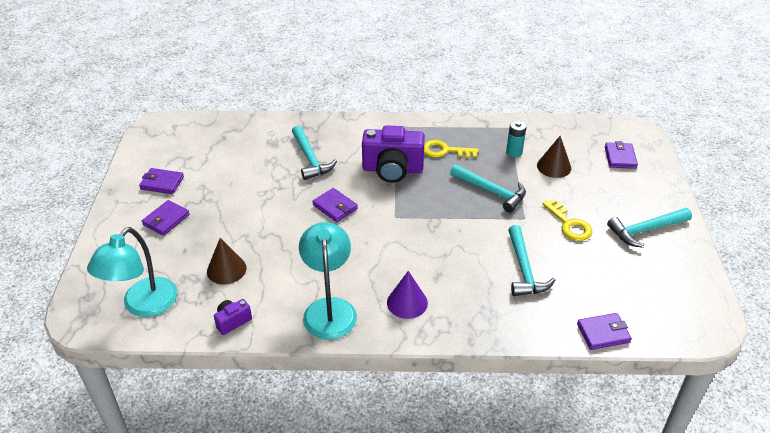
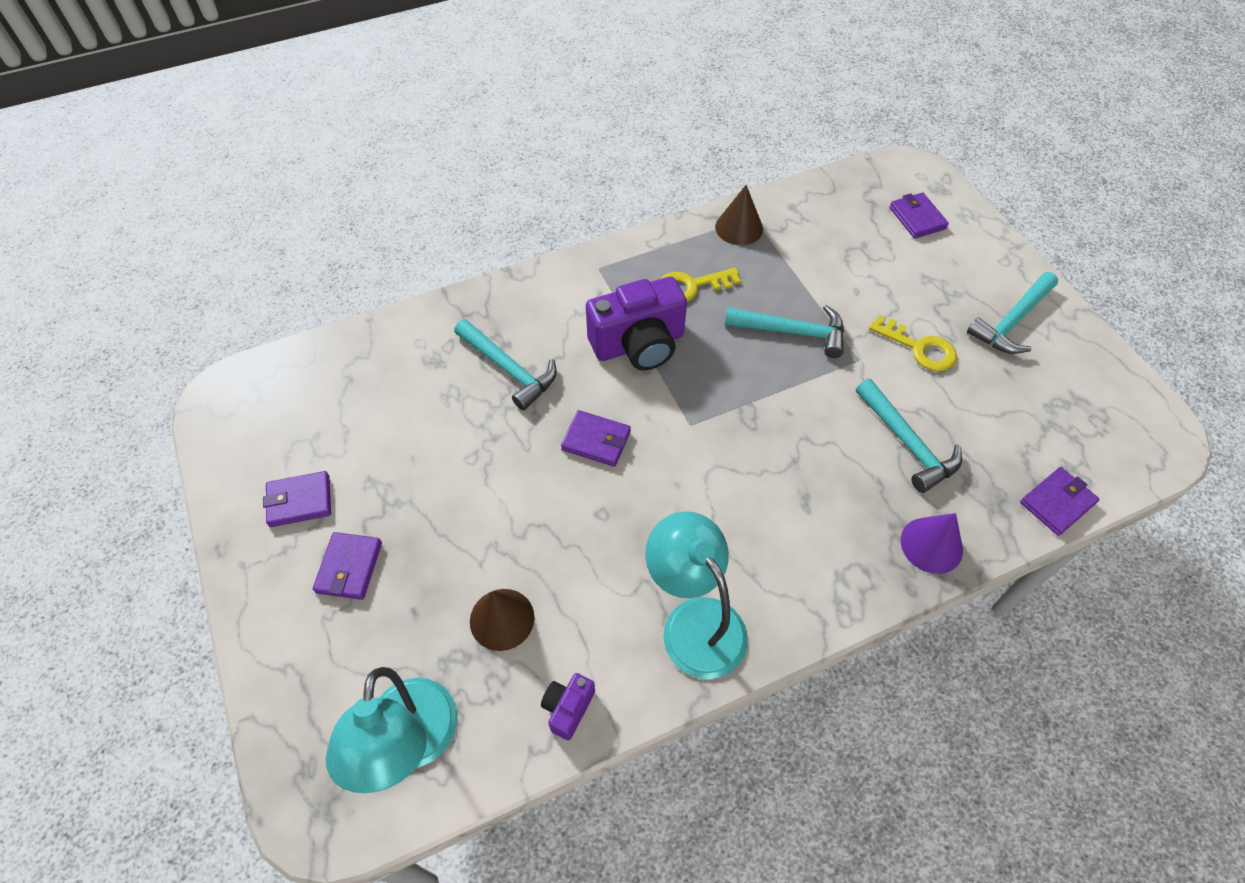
camera: 25 degrees left, 15 degrees up
purple cone [387,271,428,319] -> purple cone moved to [901,513,963,574]
turquoise battery [506,120,527,157] -> none
brown cone [537,136,571,178] -> brown cone moved to [715,185,763,245]

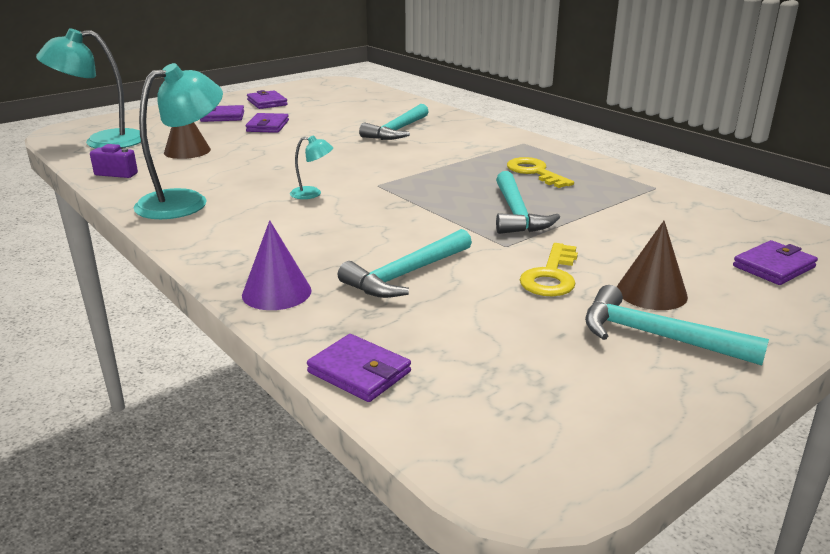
camera: 75 degrees right, 30 degrees down
purple wallet [561,410,631,467] -> purple wallet moved to [246,113,289,133]
purple camera [586,276,687,370] -> none
brown cone [715,185,763,245] -> brown cone moved to [617,221,688,310]
none -> turquoise lamp [290,135,333,199]

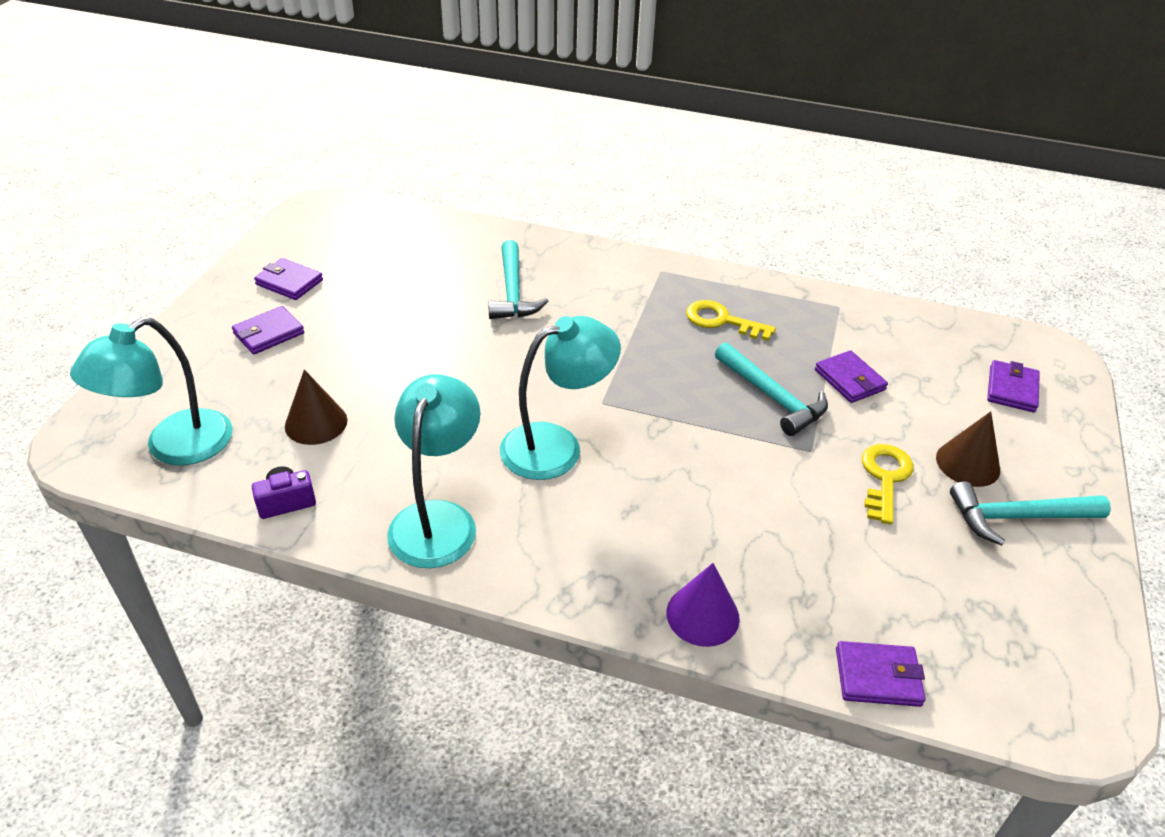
camera: 35 degrees left, 15 degrees up
purple wallet [246,113,289,133] -> purple wallet moved to [815,350,888,403]
turquoise lamp [290,135,333,199] -> turquoise lamp [500,316,621,480], size x2.17
turquoise hammer [338,229,472,298] -> none
yellow key [520,243,578,296] -> yellow key turned 150 degrees counterclockwise [862,444,914,525]

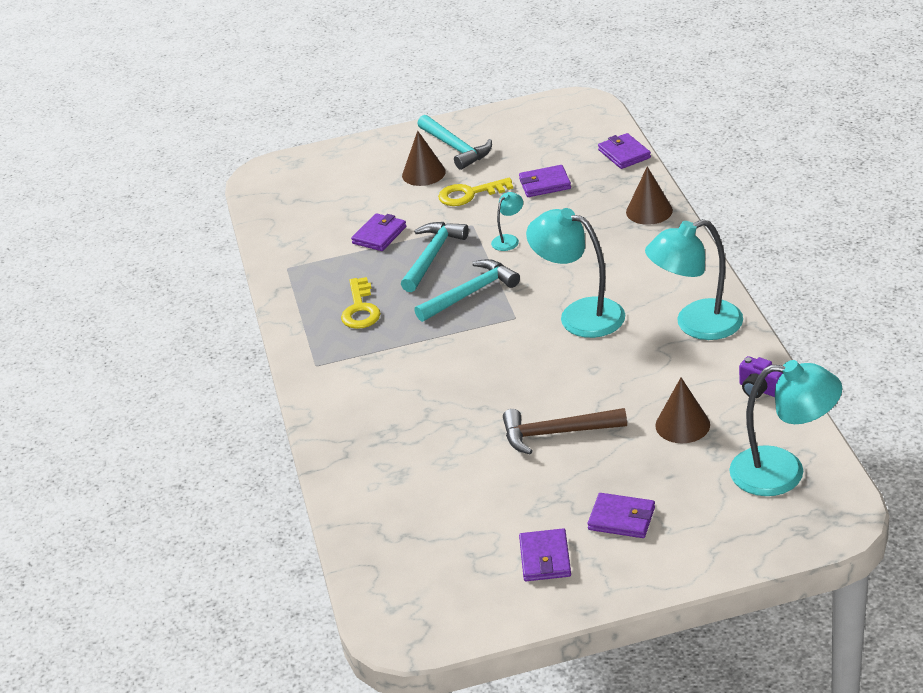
camera: 115 degrees left, 5 degrees down
turquoise hammer [488,240,548,319] -> turquoise hammer moved to [414,259,520,322]
purple cone [667,563,740,647] -> brown cone [626,167,673,225]
purple wallet [987,360,1040,412] -> purple wallet moved to [519,165,571,197]
none -> turquoise lamp [491,192,523,251]
none -> brown hammer [503,408,627,455]

